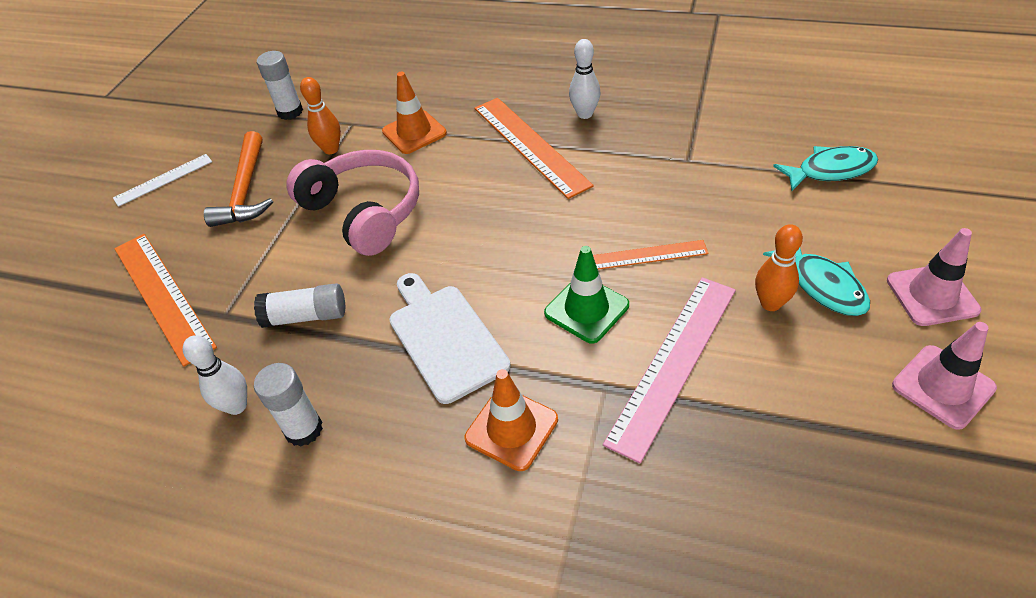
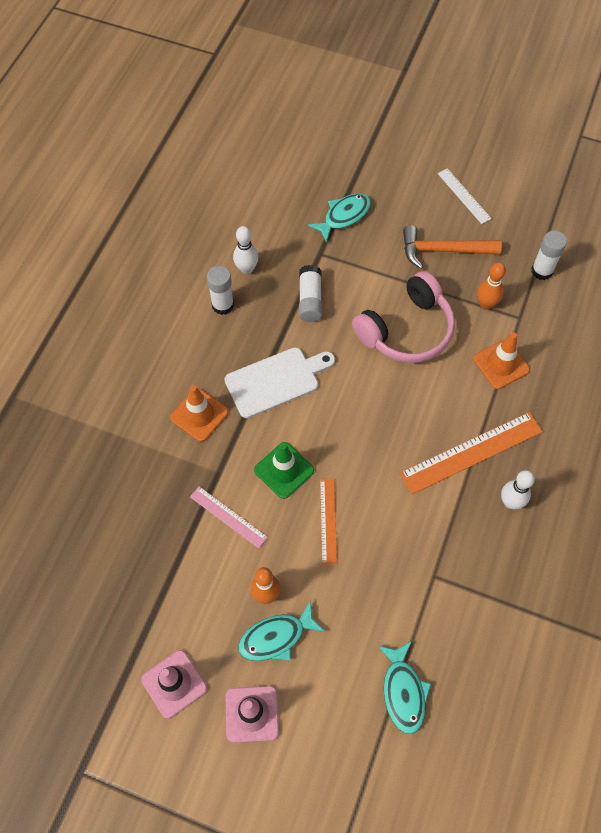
camera: 90 degrees right, 15 degrees up
orange ruler [114,234,217,367] -> turquoise fish [308,193,371,243]
pink ruler [603,277,736,463] -> pink ruler [190,486,268,549], size x0.57

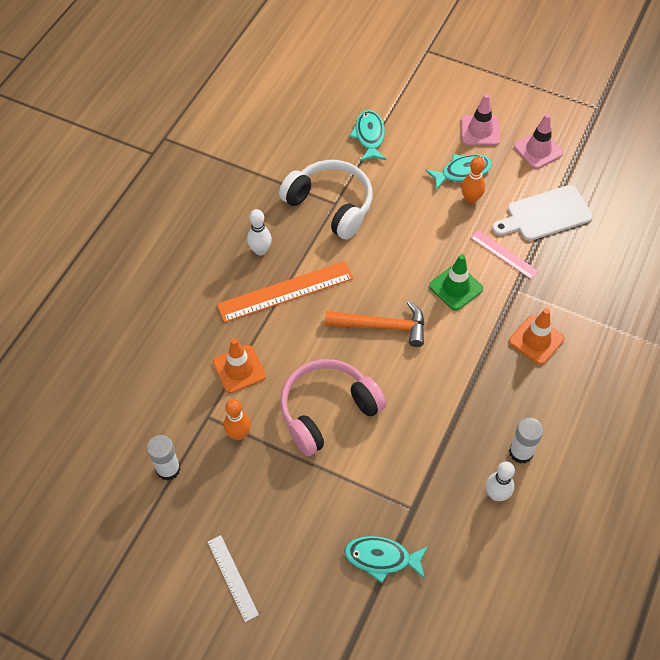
camera: 175 degrees left, 5 degrees down
white cutting board [225,347,335,418] -> white cutting board moved to [492,185,593,241]
white glue stick [299,265,322,322] -> none
turquoise fish [308,193,371,243] -> turquoise fish turned 45 degrees clockwise [344,536,428,583]
orange ruler [320,479,337,564] -> none
orange hammer [403,225,502,269] -> orange hammer moved to [325,301,425,347]
none -> white headphones [279,160,373,240]

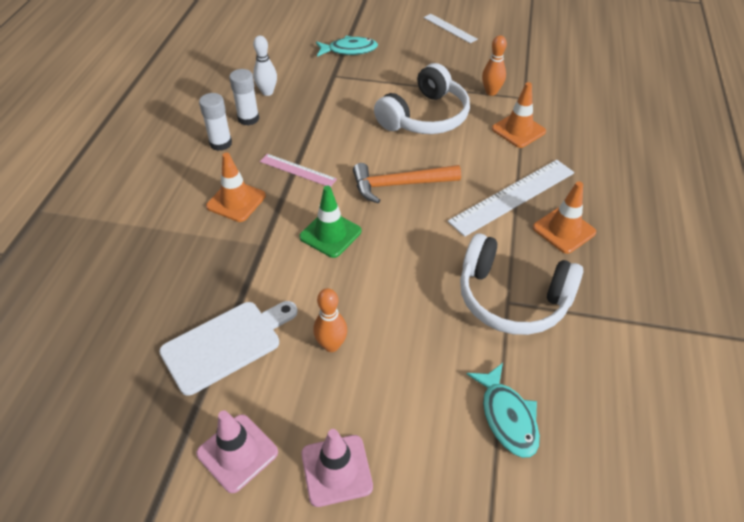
camera: 165 degrees right, 10 degrees down
white glue stick [147,435,181,481] -> white glue stick moved to [199,93,232,151]
orange ruler [217,261,353,323] -> white ruler [448,160,574,237]
white bowling pin [247,209,272,256] -> orange traffic cone [533,181,596,254]
pink headphones [280,359,386,456] -> white headphones [374,63,470,134]
turquoise fish [425,155,492,190] -> none
pink ruler [470,230,539,280] -> pink ruler moved to [260,154,337,187]

